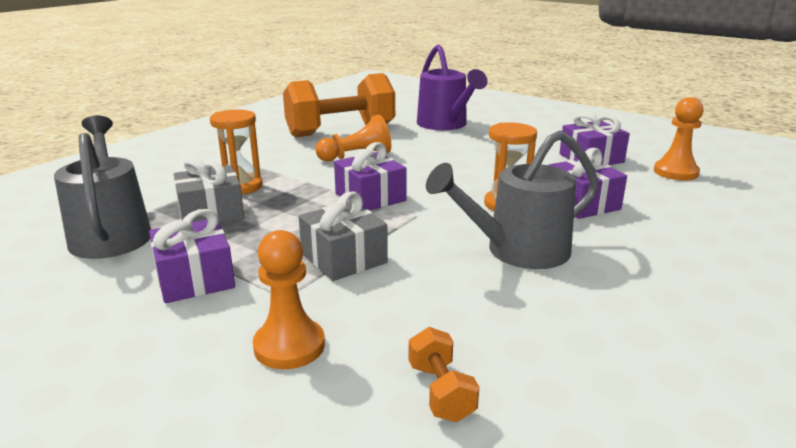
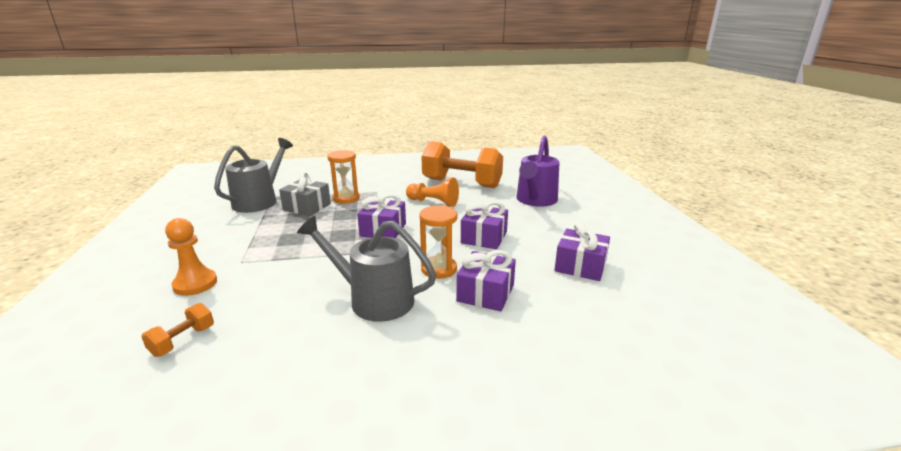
camera: 45 degrees right, 0 degrees up
purple gift [149,209,235,303] -> purple gift moved to [461,201,508,249]
grey gift [299,192,388,281] -> none
orange pawn [654,97,704,180] -> none

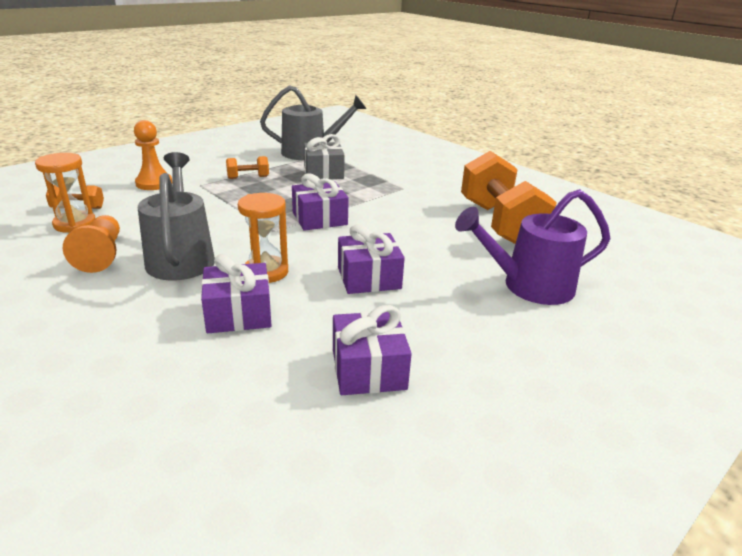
camera: 55 degrees right, 5 degrees up
orange hourglass [327,150,360,204] -> orange hourglass moved to [35,153,96,233]
orange pawn [406,178,459,207] -> orange pawn moved to [63,215,120,273]
none -> orange dumbbell [226,156,269,179]

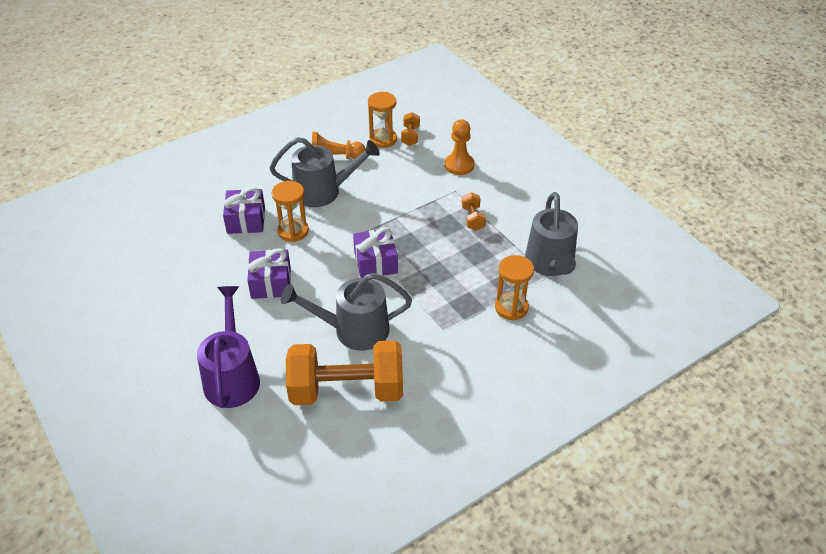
camera: 100 degrees right, 15 degrees up
grey gift [304,134,345,179] -> none
purple gift [333,305,412,395] -> none
none -> grey watering can [281,273,412,351]
none -> orange hourglass [495,255,534,321]

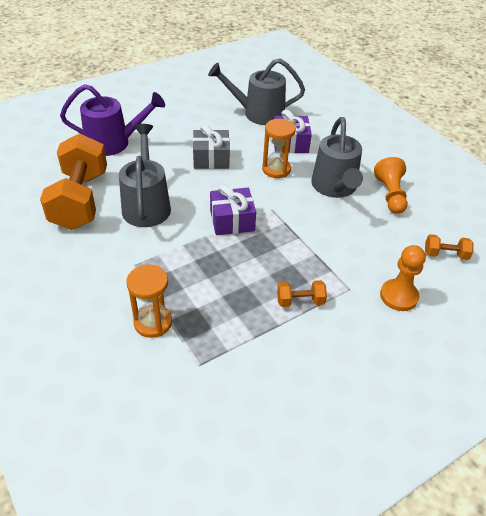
camera: 90 degrees right, 0 degrees up
purple gift [247,248,291,299] -> grey gift [193,124,230,169]
orange hourglass [368,92,397,148] -> none
grey watering can [525,192,578,276] -> grey watering can moved to [208,58,305,125]

